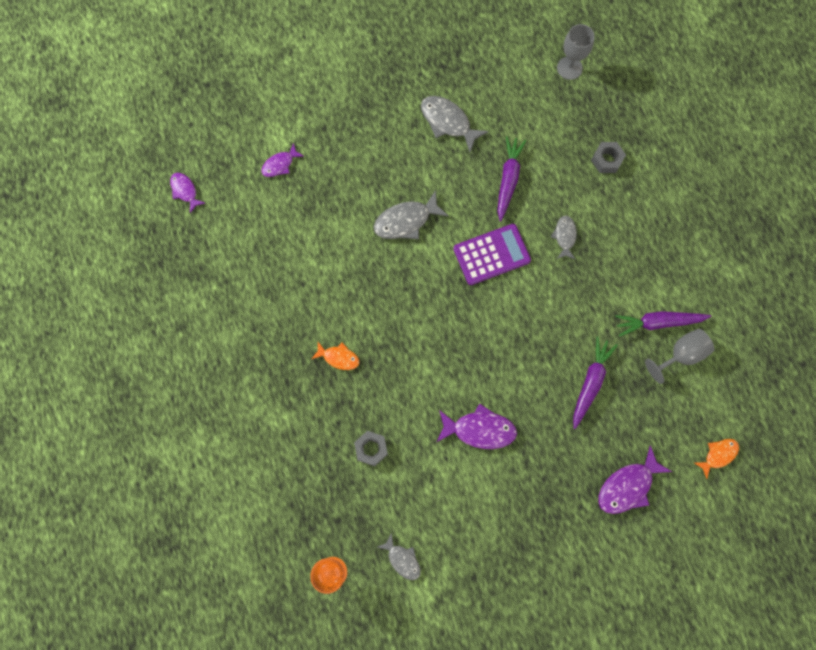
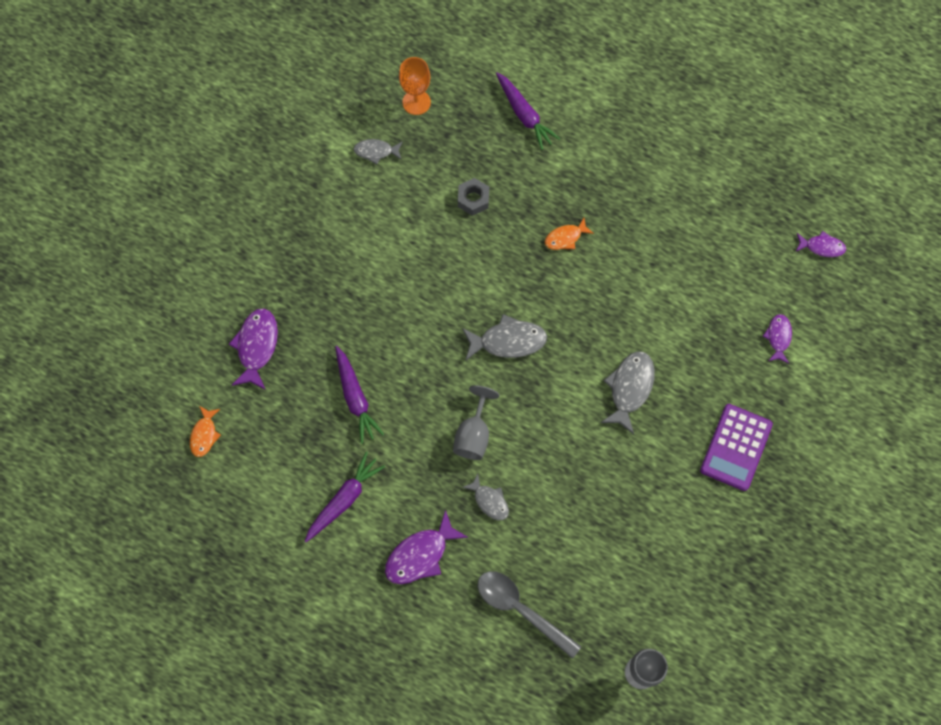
camera: 135 degrees right, 5 degrees down
grey fish [421,96,489,152] -> grey fish moved to [462,314,547,361]
purple fish [437,403,517,449] -> purple fish moved to [385,510,468,584]
purple calculator [453,224,531,285] -> purple calculator moved to [700,404,773,491]
purple carrot [497,136,527,222] -> purple carrot moved to [496,72,560,150]
grey nut [591,142,626,173] -> grey spoon [478,571,582,659]
grey goblet [645,329,714,384] -> grey goblet moved to [453,385,499,460]

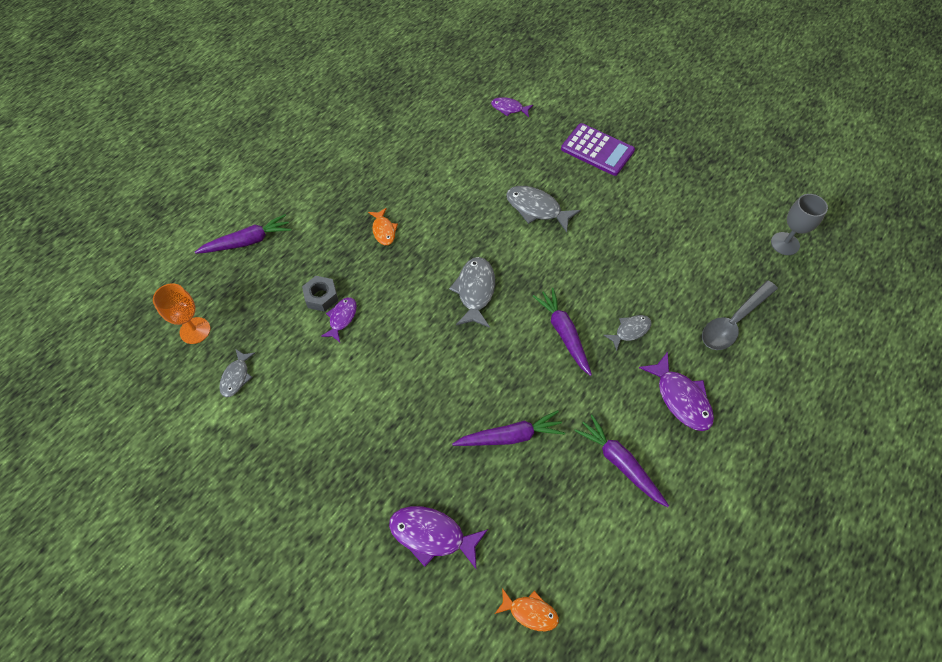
camera: 80 degrees left, 10 degrees down
grey goblet [453,385,499,460] -> purple carrot [533,288,592,376]
purple fish [795,231,846,257] -> purple fish moved to [321,297,357,342]

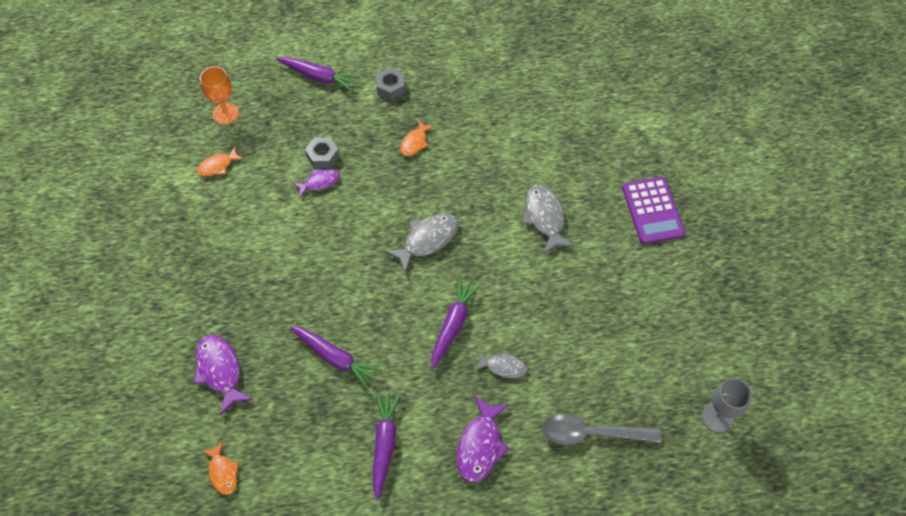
camera: 45 degrees right, 0 degrees up
grey fish [219,349,255,397] -> orange fish [197,147,244,176]
purple fish [491,97,533,117] -> none
none -> grey nut [376,68,405,100]

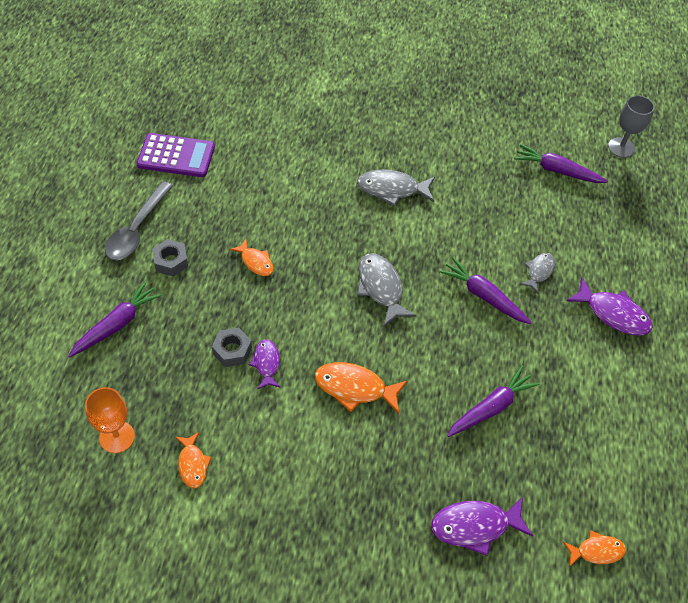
camera: 75 degrees left, 5 degrees down
purple carrot [373,392,401,500] -> purple carrot moved to [514,144,608,183]
grey spoon [542,413,661,445] -> grey spoon moved to [105,181,173,260]
purple calculator [622,177,685,244] -> purple calculator moved to [137,133,215,177]
none -> orange fish [315,362,408,414]

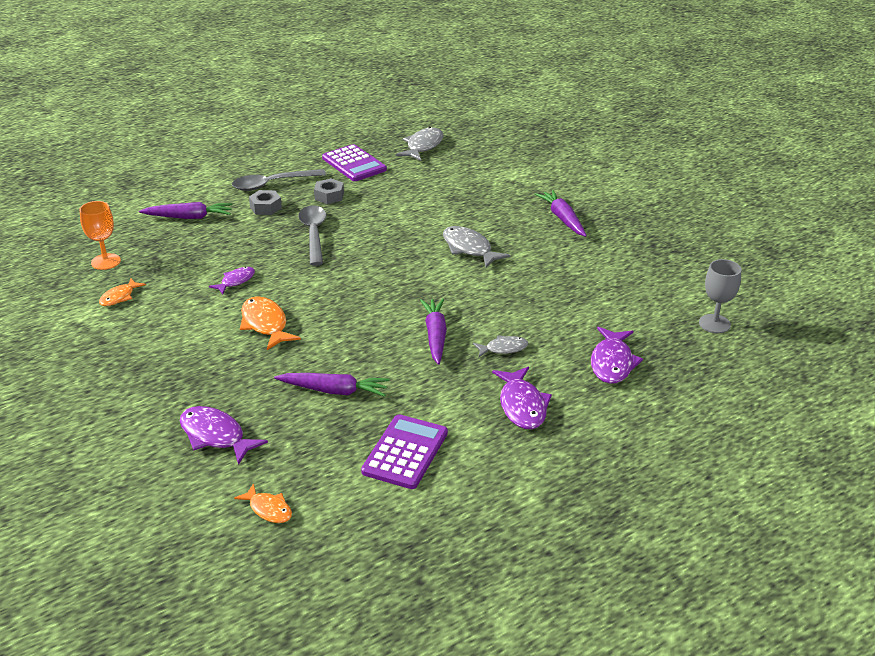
camera: 50 degrees right, 20 degrees down
grey nut [212,328,252,367] -> grey nut moved to [314,178,344,204]
orange fish [230,239,274,276] -> grey spoon [298,205,326,266]
grey fish [357,253,417,326] -> grey fish moved to [396,127,444,161]
purple carrot [514,144,608,183] -> purple carrot moved to [535,190,587,237]
none -> purple calculator [361,414,448,489]
none -> purple fish [591,327,643,384]

